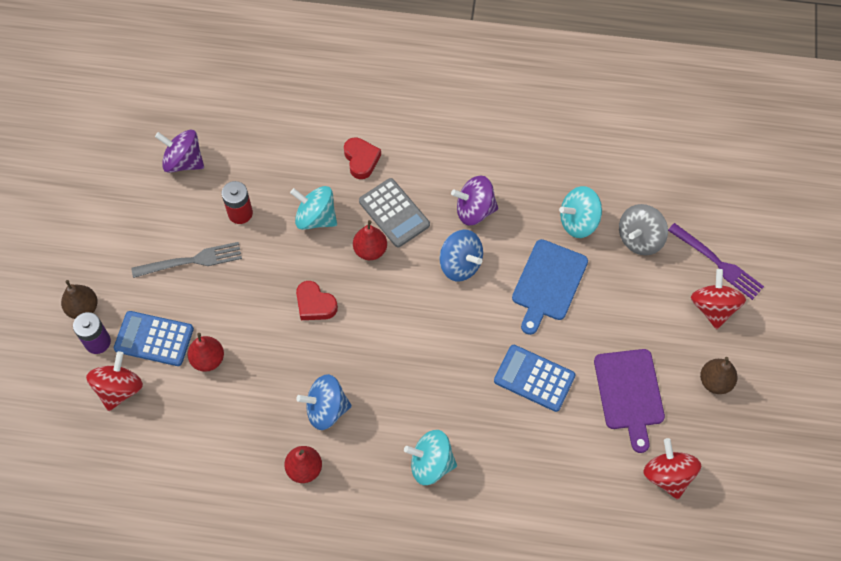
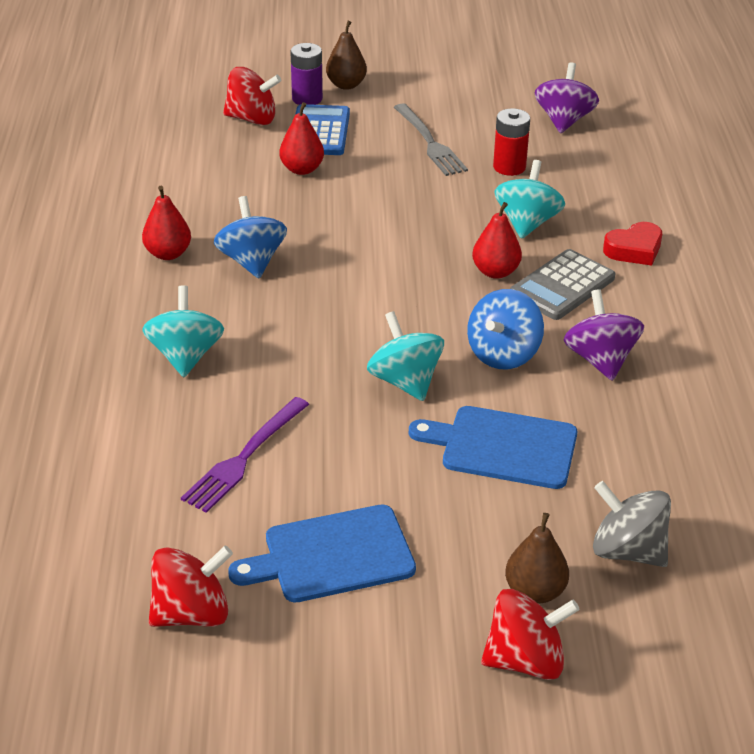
camera: 80 degrees right, 25 degrees down
red heart [296,281,338,320] -> none
blue calculator [494,345,575,412] -> none
turquoise spinning top [559,186,602,238] -> turquoise spinning top moved to [367,311,444,401]
purple cutting board [594,349,665,453] -> blue cutting board [228,505,416,603]
purple fork [668,223,764,300] -> purple fork moved to [181,397,309,513]
brown pear [700,357,738,394] -> brown pear moved to [505,513,569,604]

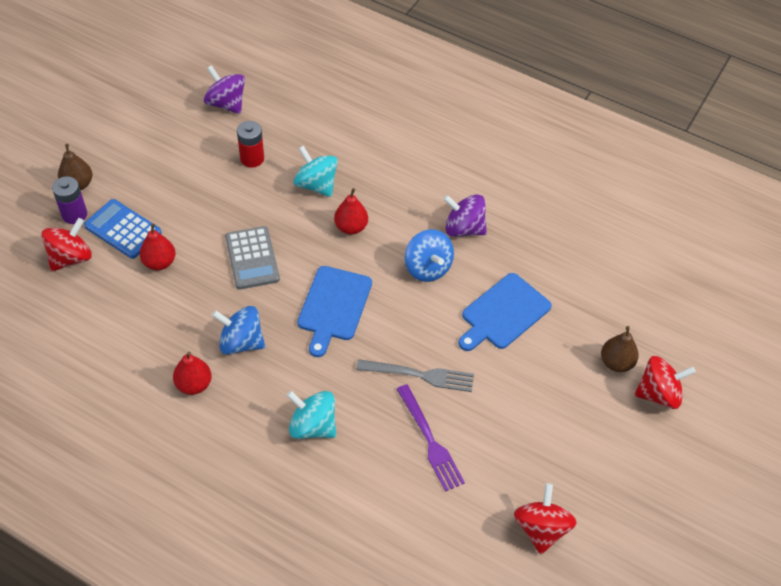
camera: 60 degrees left, 15 degrees up
blue cutting board [228,505,416,603] -> blue cutting board moved to [297,266,372,357]
turquoise spinning top [367,311,444,401] -> none
grey fork [394,103,468,176] -> grey fork moved to [356,359,474,392]
red spinning top [481,589,580,680] -> red spinning top turned 60 degrees clockwise [634,356,696,409]
grey calculator [510,249,616,320] -> grey calculator moved to [225,226,280,289]
grey spinning top [593,481,671,567] -> none
red heart [603,222,662,266] -> none

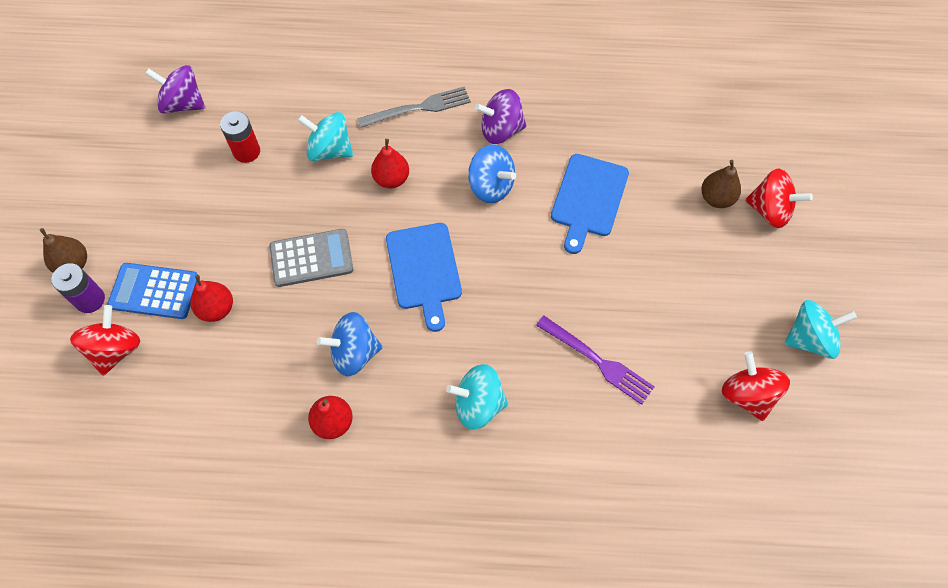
camera: 25 degrees left, 10 degrees up
grey calculator [225,226,280,289] -> grey calculator turned 60 degrees counterclockwise [270,229,353,287]
grey fork [356,359,474,392] -> grey fork moved to [357,86,471,128]
red spinning top [634,356,696,409] -> red spinning top turned 60 degrees clockwise [745,168,813,228]
none -> turquoise spinning top [784,300,857,359]

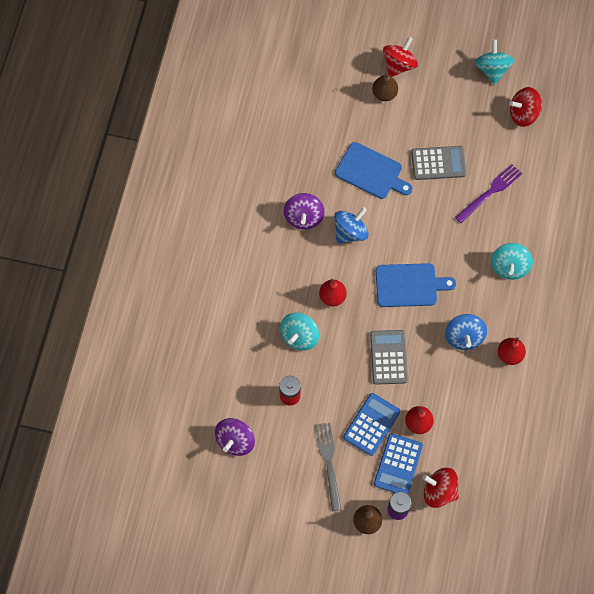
camera: 80 degrees left, 5 degrees up
grey fork [357,86,471,128] -> grey fork moved to [315,422,342,511]
none -> blue calculator [343,393,400,456]
none -> grey calculator [411,146,466,180]

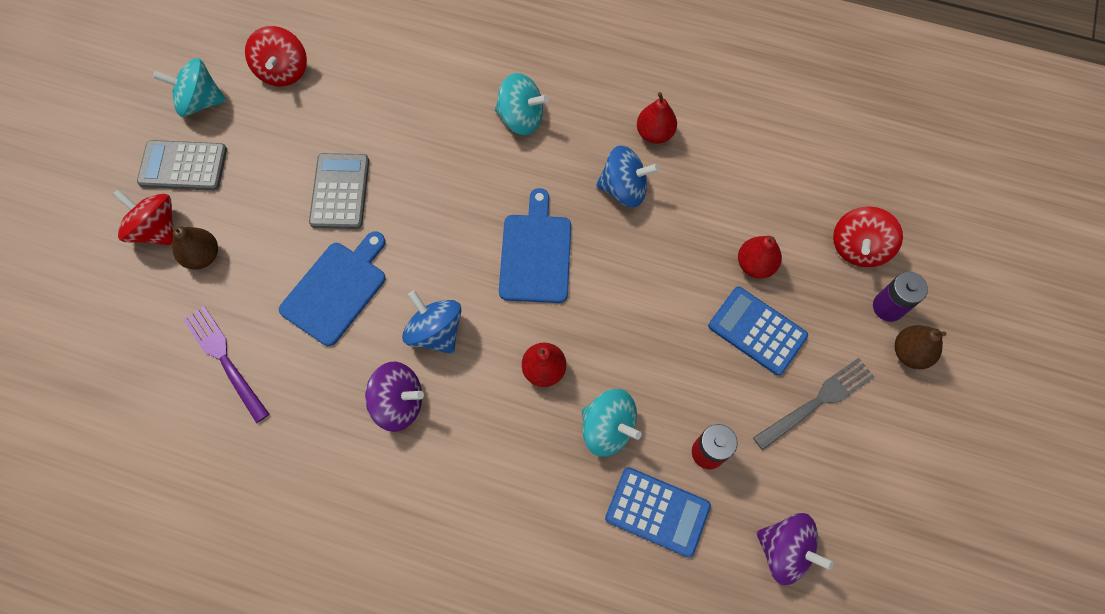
camera: 85 degrees left, 0 degrees up
grey fork [315,422,342,511] -> grey fork turned 150 degrees clockwise [753,358,874,450]
grey calculator [370,330,408,385] -> grey calculator moved to [137,140,227,191]
blue calculator [374,433,423,494] -> blue calculator moved to [605,467,711,557]
purple fork [455,164,522,223] -> purple fork moved to [183,306,269,423]

